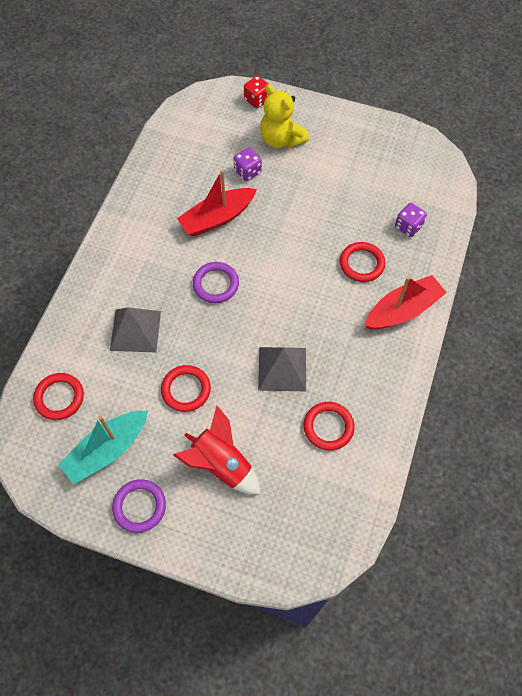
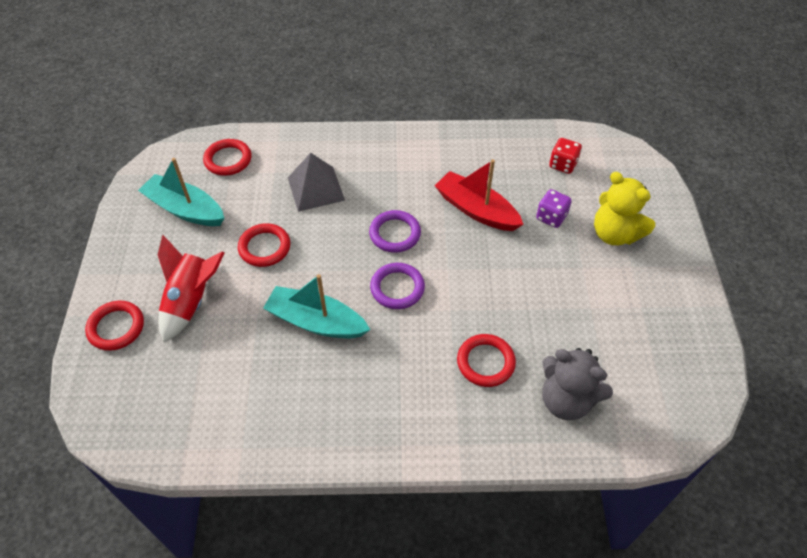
camera: 70 degrees right, 10 degrees down
purple ring [112,479,166,533] -> purple ring moved to [370,263,425,309]
red dice [244,76,268,108] -> red dice moved to [549,138,582,174]
grey pyramid [258,347,306,391] -> turquoise boat [263,274,370,338]
yellow teddy bear [260,84,309,148] -> yellow teddy bear turned 75 degrees counterclockwise [594,172,655,245]
red ring [304,402,355,450] -> red ring moved to [85,301,144,351]
red boat [364,275,447,329] -> none
purple dice [395,203,427,237] -> grey teddy bear [542,348,613,420]

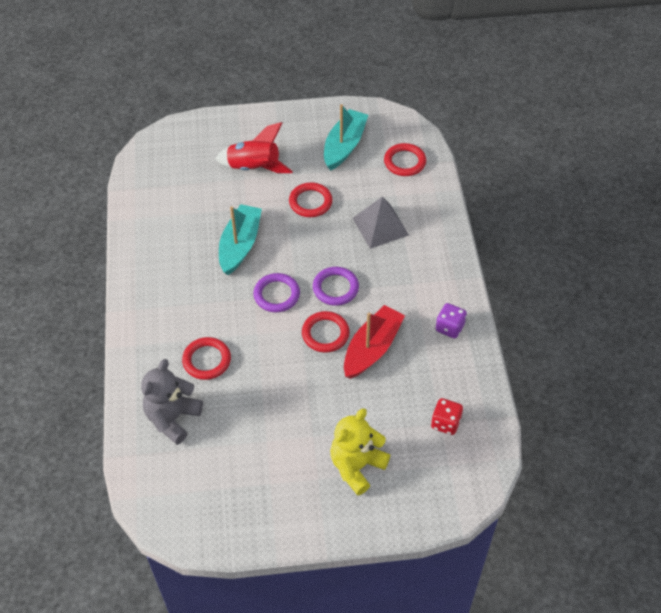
camera: 85 degrees right, 0 degrees up
red ring [85,301,144,351] -> red ring moved to [302,311,350,353]
purple dice [536,189,572,228] -> purple dice moved to [436,303,467,339]

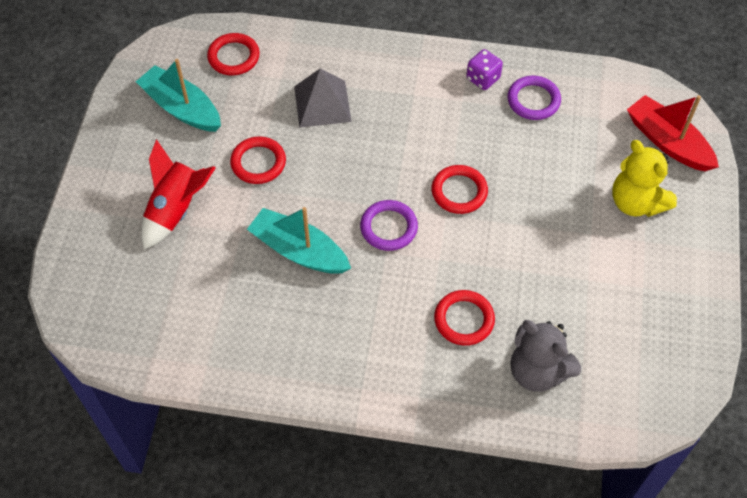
camera: 75 degrees left, 5 degrees up
purple ring [313,267,359,306] -> purple ring moved to [508,76,561,120]
red boat [344,305,405,379] -> red boat moved to [627,95,719,171]
red dice [431,398,463,435] -> none

